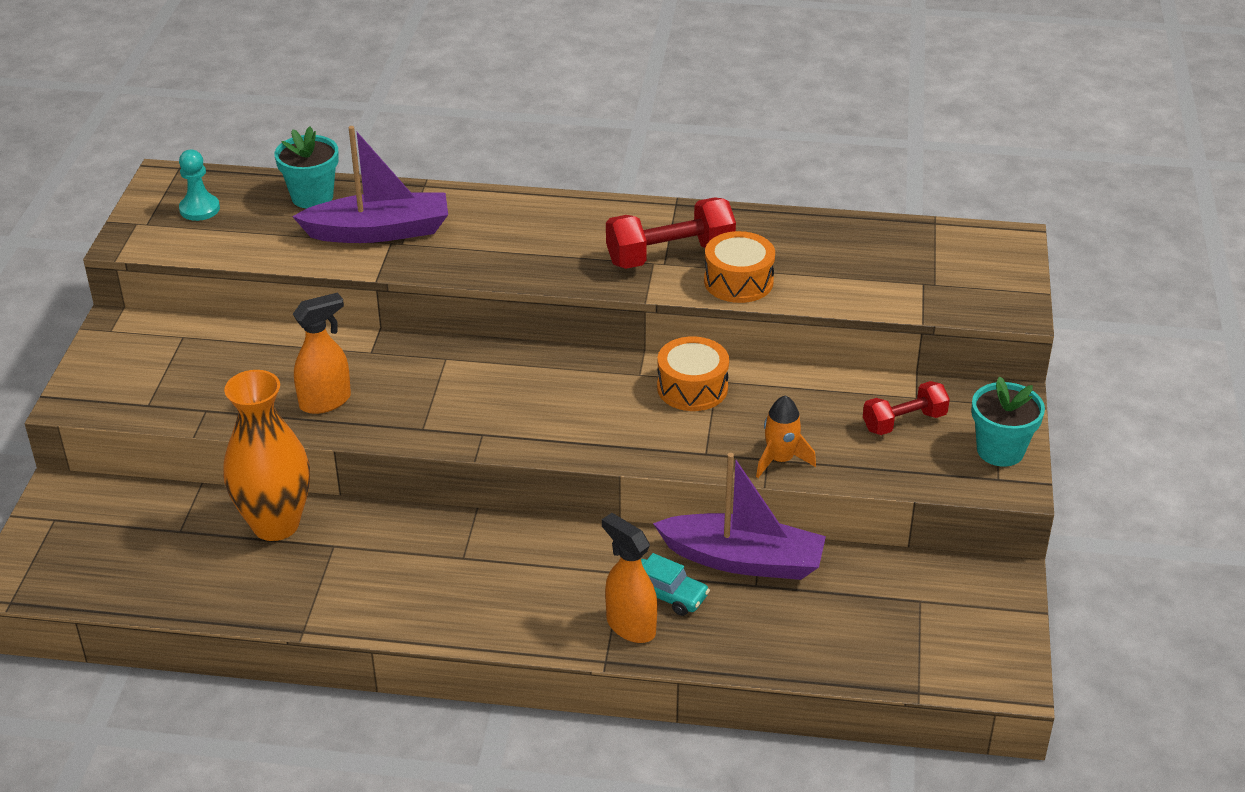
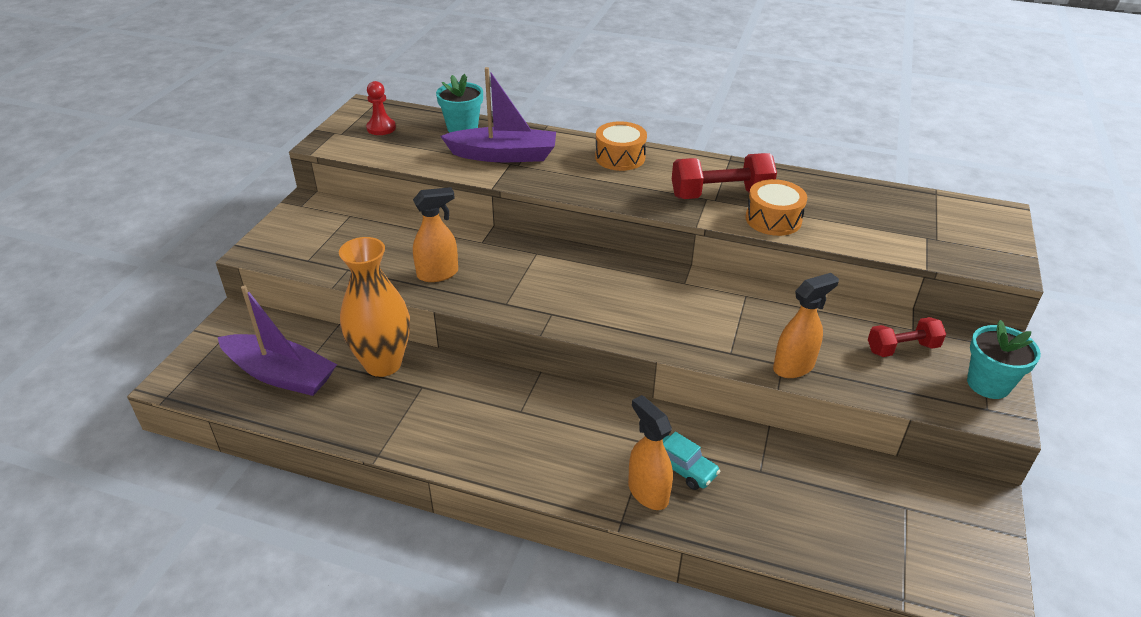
camera: 10 degrees right, 0 degrees up
turquoise pawn [179,150,220,221] -> red pawn [366,81,396,135]
purple boat [653,453,826,580] -> purple boat moved to [218,286,337,396]
orange drum [657,336,729,411] -> orange drum moved to [595,121,647,171]
orange rocket [756,395,816,478] -> orange spray bottle [773,273,839,378]

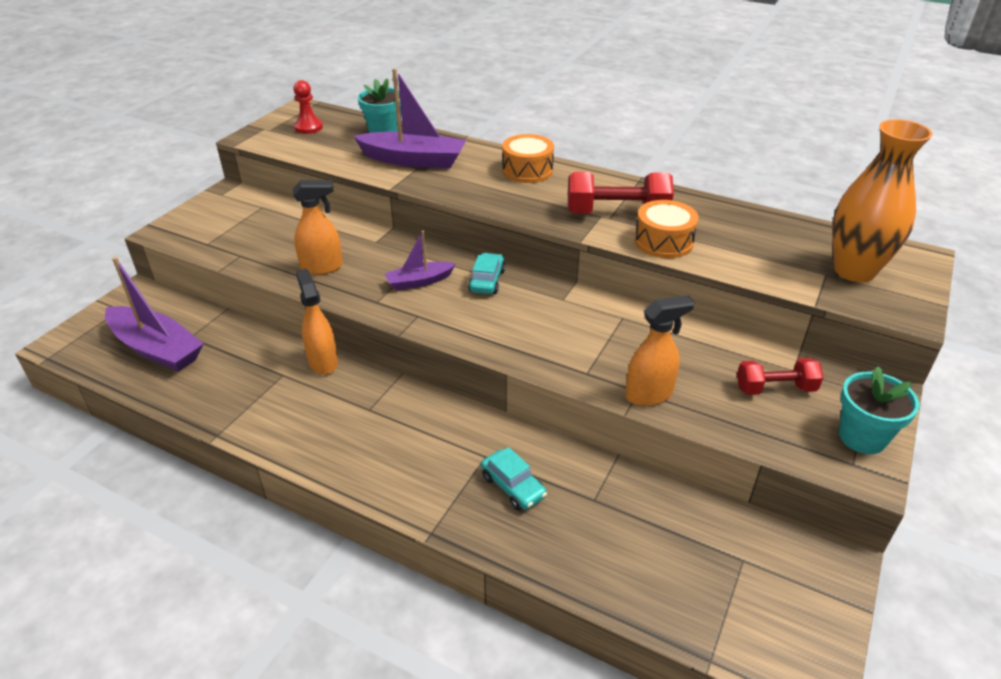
camera: 10 degrees right, 0 degrees up
orange vase [339,237,410,377] -> orange vase moved to [832,119,933,282]
orange spray bottle [628,395,673,510] -> orange spray bottle moved to [296,269,338,375]
none -> purple boat [385,230,456,290]
none -> turquoise car [468,253,505,294]

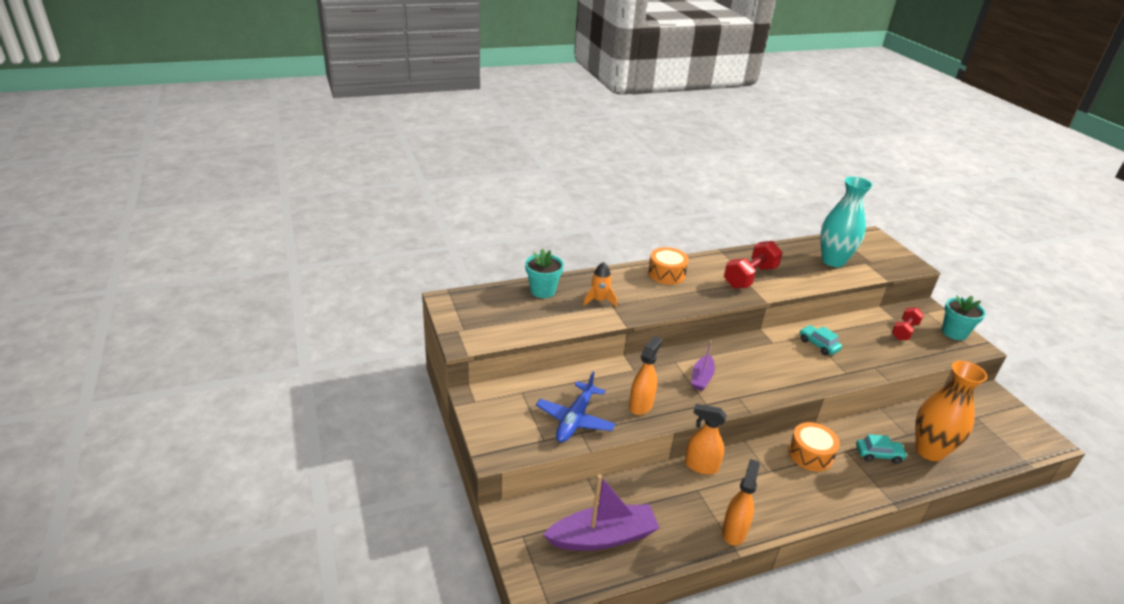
camera: 50 degrees left, 5 degrees down
red pawn [293,80,323,134] -> none
purple boat [353,68,466,168] -> orange rocket [583,262,617,307]
turquoise car [468,253,505,294] -> turquoise car moved to [800,325,842,356]
orange spray bottle [626,295,695,406] -> orange spray bottle moved to [722,459,760,546]
orange drum [634,200,699,258] -> orange drum moved to [788,422,840,471]
orange vase [832,119,933,282] -> orange vase moved to [915,361,987,461]
none -> blue plane [536,372,615,442]
none -> turquoise vase [820,177,873,267]

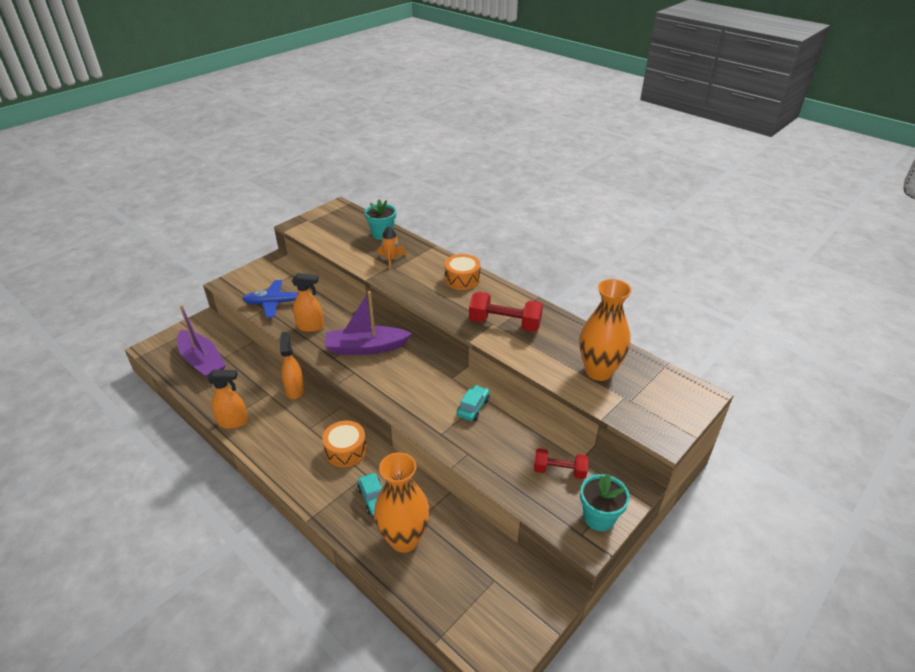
camera: 65 degrees right, 5 degrees up
purple boat [691,340,715,391] -> purple boat [325,291,412,355], size x1.79
turquoise vase [820,177,873,267] -> orange vase [580,279,632,381]

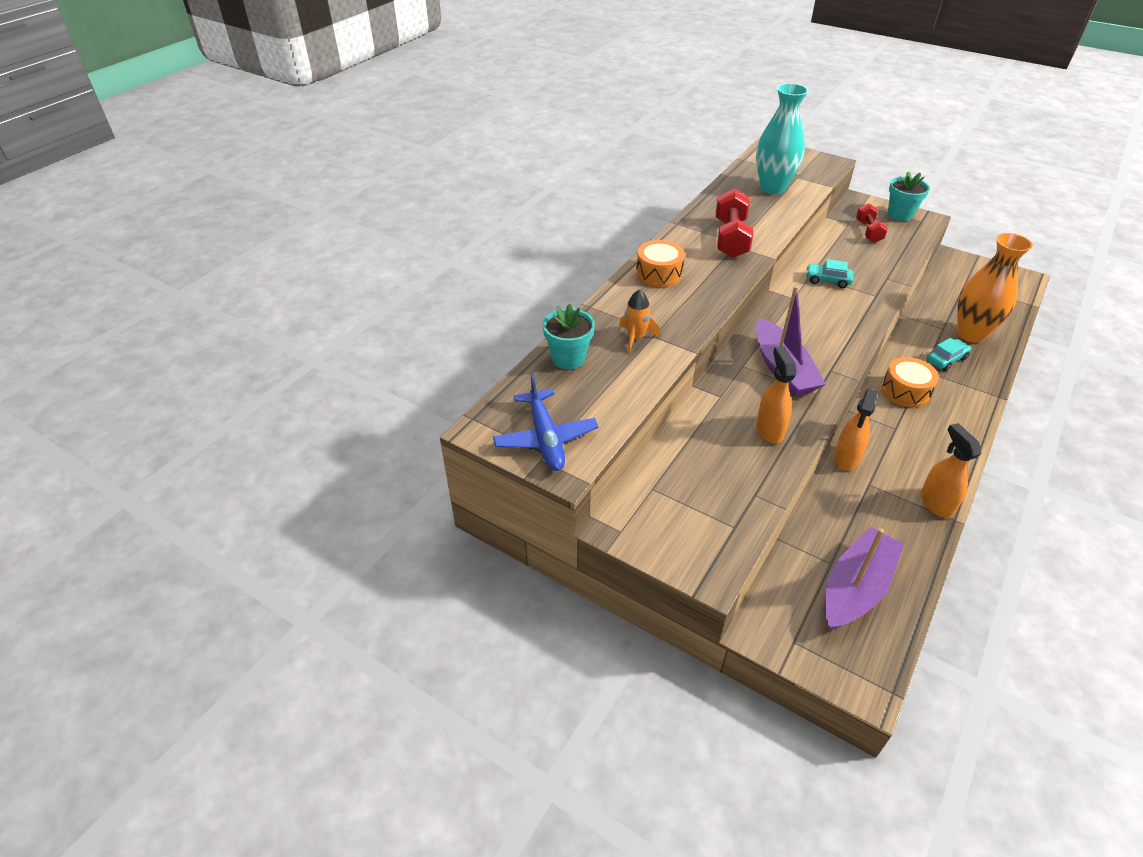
camera: 100 degrees left, 5 degrees up
blue plane [242,280,298,318] -> blue plane moved to [493,374,598,471]
orange spray bottle [280,332,304,399] -> orange spray bottle turned 45 degrees counterclockwise [834,389,878,471]
orange vase [580,279,632,381] -> turquoise vase [756,83,808,194]

